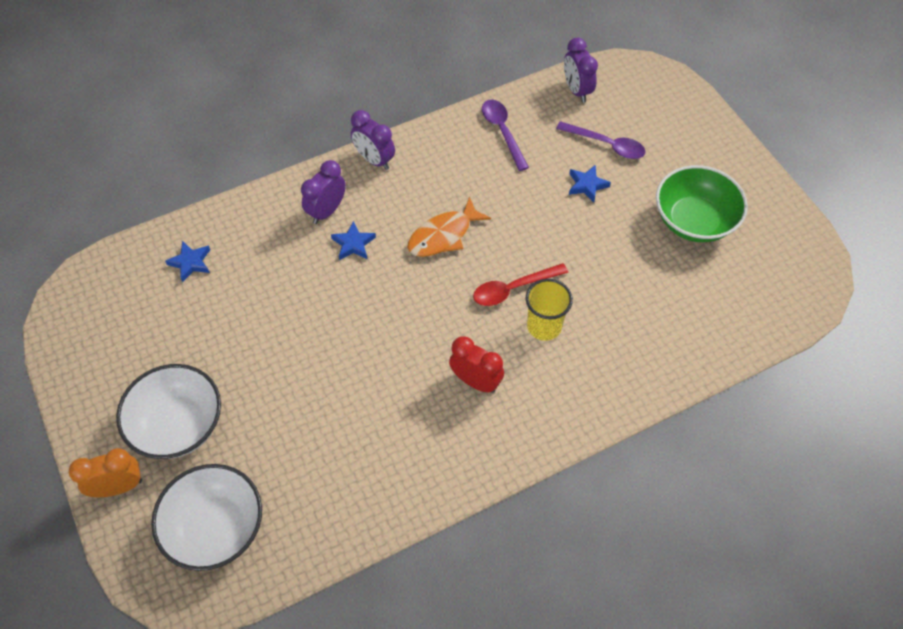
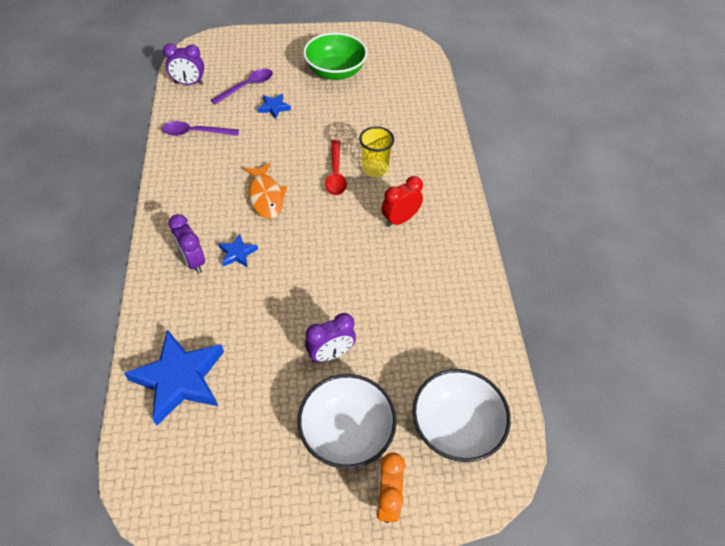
camera: 70 degrees left, 5 degrees down
blue star [165,241,210,282] -> blue star [124,330,224,426], size x2.15
purple clock [351,110,395,170] -> purple clock moved to [305,313,356,362]

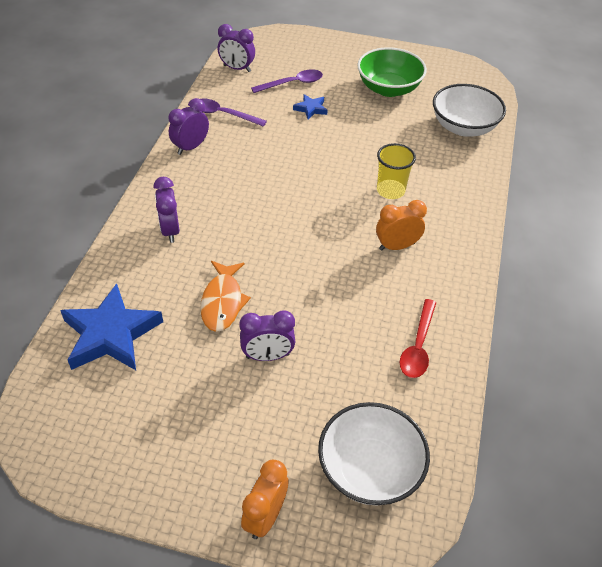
camera: 20 degrees right, 5 degrees down
blue star [218,234,258,268] -> none
orange fish [243,163,287,218] -> orange fish moved to [200,261,251,332]
white bowl [298,374,397,469] -> white bowl moved to [433,84,506,137]
red spoon [325,140,347,195] -> red spoon moved to [400,299,436,378]
red clock [381,176,423,227] -> orange clock [376,200,427,251]
none -> purple clock [168,98,209,155]

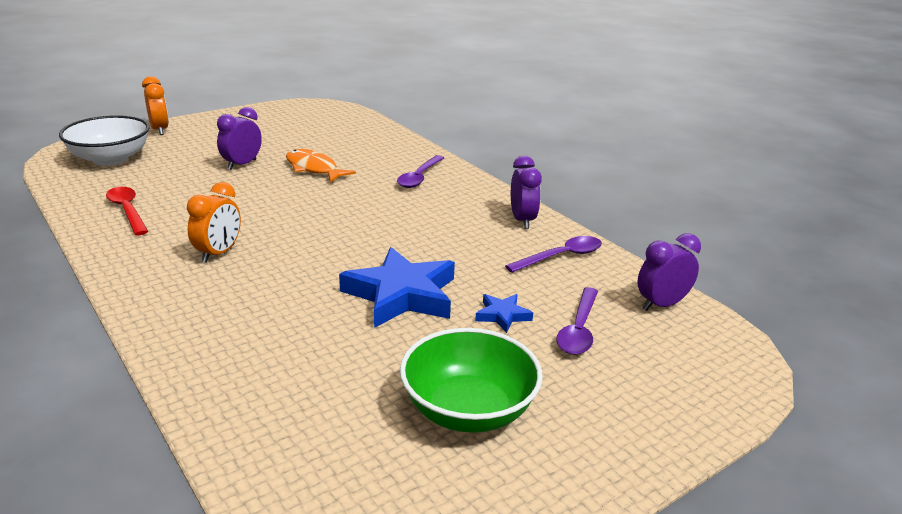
camera: 130 degrees right, 20 degrees down
blue star [60,283,163,370] -> blue star moved to [339,247,455,328]
purple clock [154,177,180,243] -> purple spoon [397,155,444,188]
yellow cup [377,143,416,199] -> none
white bowl [433,84,506,137] -> none

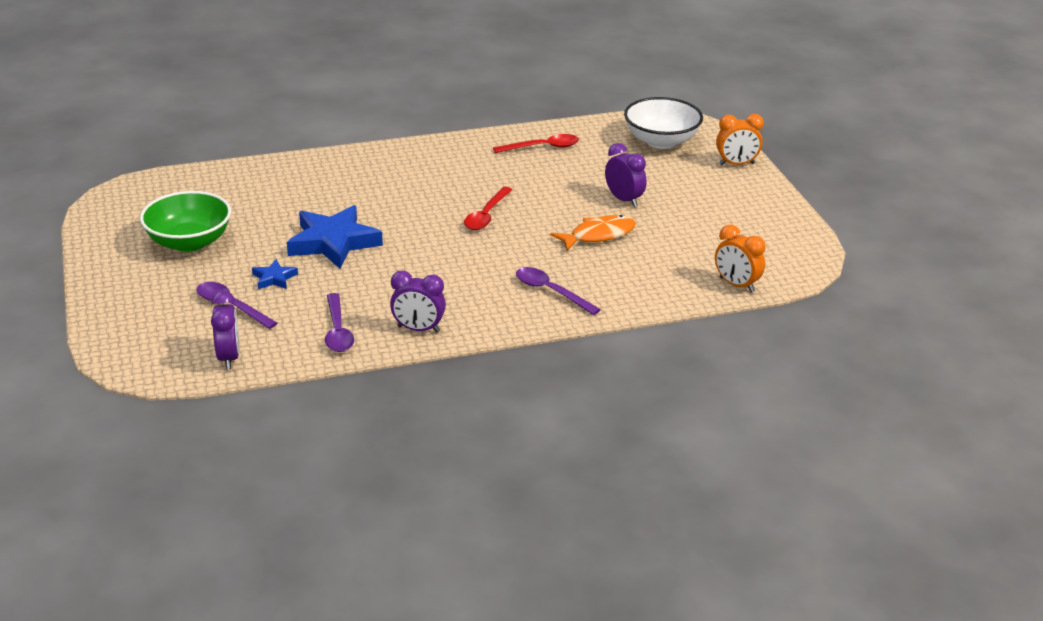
camera: 110 degrees right, 5 degrees up
orange clock [187,182,241,263] -> orange clock moved to [715,225,766,293]
none -> red spoon [464,187,513,230]

